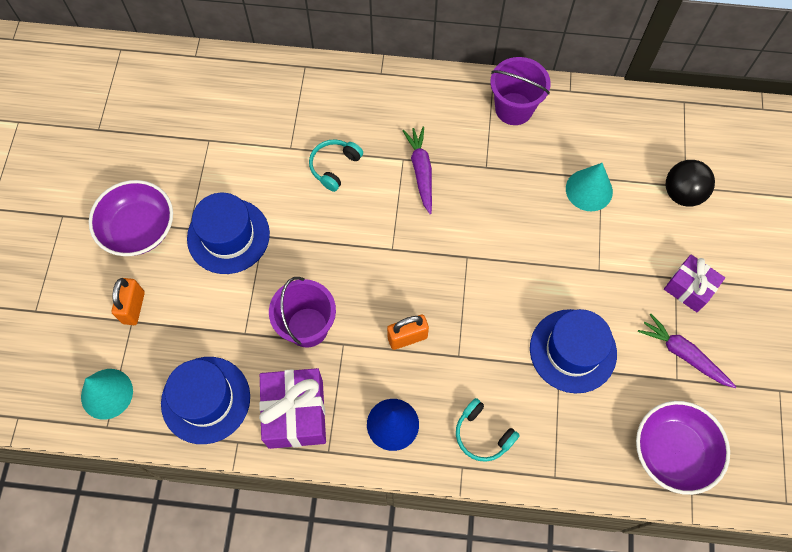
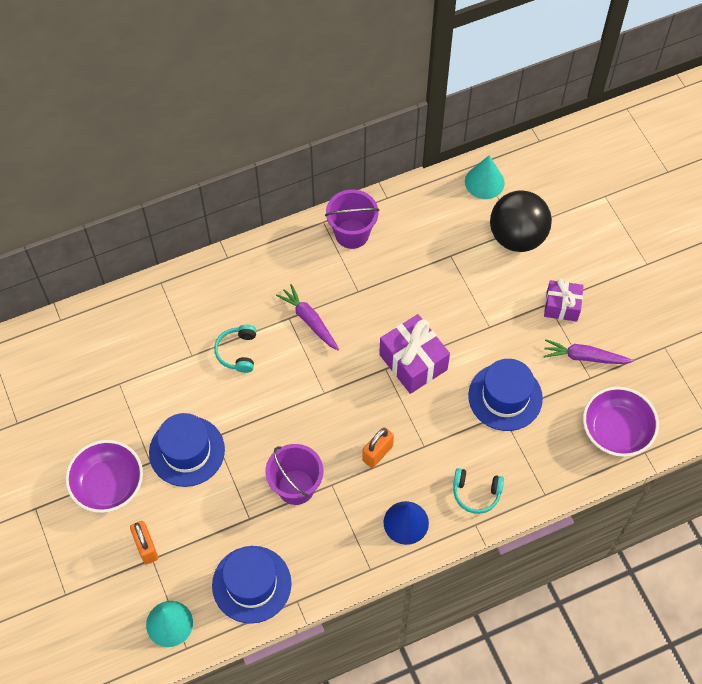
camera: 30 degrees left, 5 degrees down
purple gift [259,368,326,449] -> purple gift moved to [379,314,450,394]
turquoise cone [566,163,613,211] -> turquoise cone moved to [465,156,505,199]
black ball [666,160,715,207] -> black ball [490,190,552,252], size x1.52

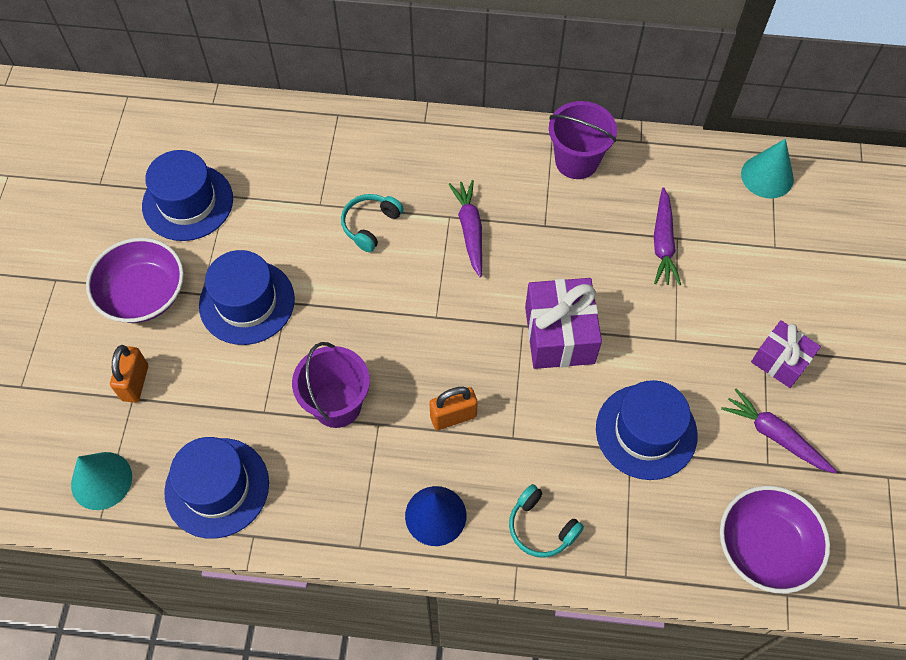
camera: 30 degrees right, 0 degrees up
black ball [490,190,552,252] -> none
none -> blue hat [142,150,233,241]
none -> purple carrot [654,187,681,285]

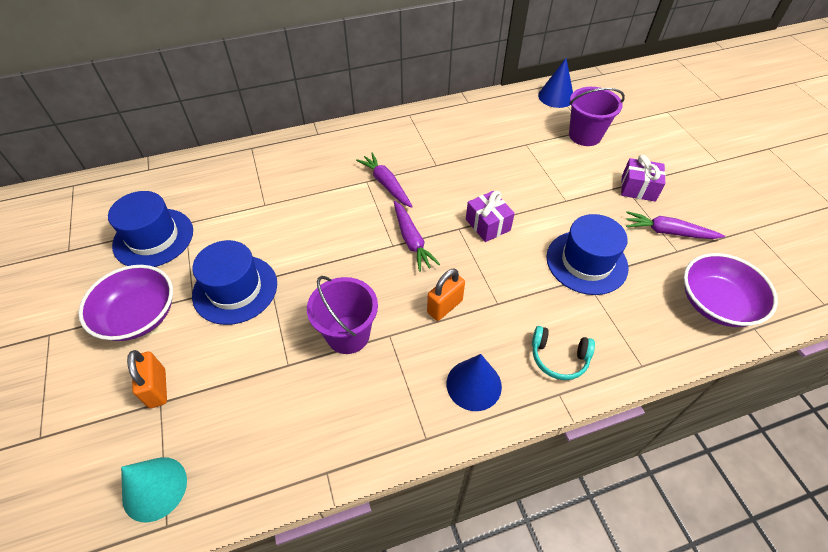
camera: 25 degrees left, 10 degrees down
blue hat [164,437,269,539] -> none
turquoise headphones [341,194,404,252] -> none
purple gift [525,278,602,369] -> purple gift [466,191,515,242], size x0.64
purple bucket [549,101,617,179] -> purple bucket moved to [569,87,625,146]
purple carrot [654,187,681,285] -> purple carrot moved to [394,201,440,272]
turquoise cone [741,139,794,198] -> blue cone [538,58,573,108]

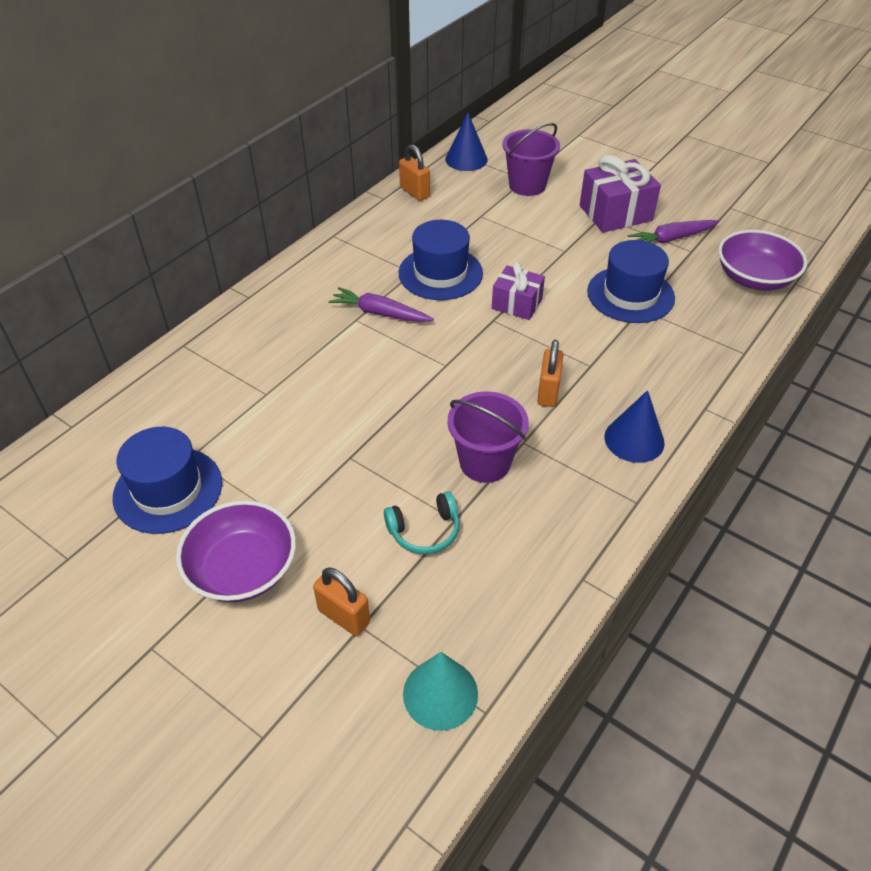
camera: 35 degrees left, 5 degrees down
blue hat [192,240,277,325] -> blue hat moved to [399,220,483,300]
purple carrot [394,201,440,272] -> none
turquoise headphones [532,326,595,380] -> turquoise headphones moved to [384,491,460,554]
purple gift [621,155,666,202] -> purple gift [580,155,661,233], size x1.56
none -> orange padlock [399,144,430,201]

